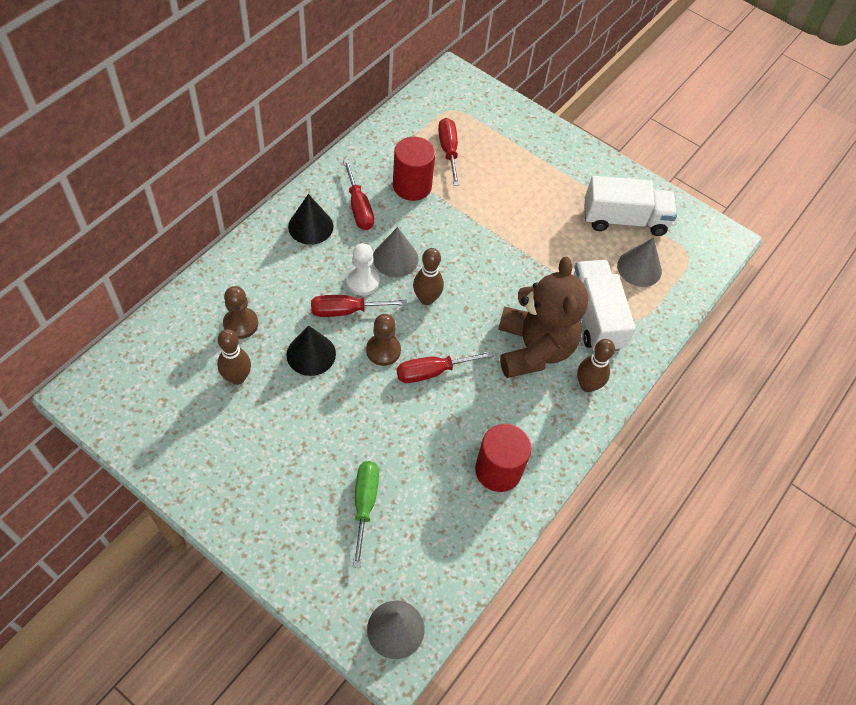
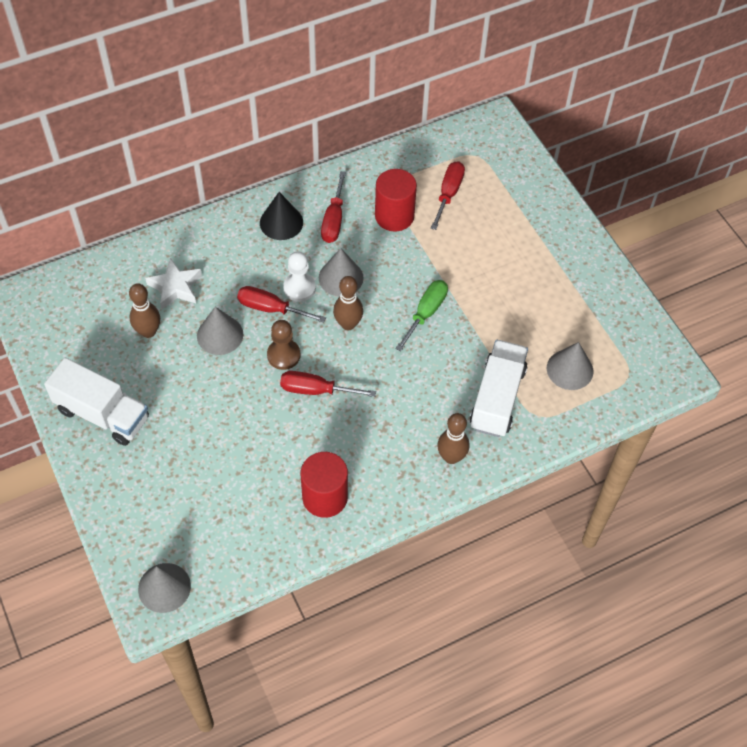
camera: 30 degrees right, 0 degrees up
brown pawn [223,286,258,339] -> white star [145,258,202,309]
black cone [286,325,336,376] -> grey cone [197,307,243,355]
green screwdriver [353,461,379,568] -> green screwdriver moved to [395,280,448,352]
brown teddy bear [498,257,588,378] -> none
white truck [584,176,677,236] -> white truck moved to [44,358,149,446]

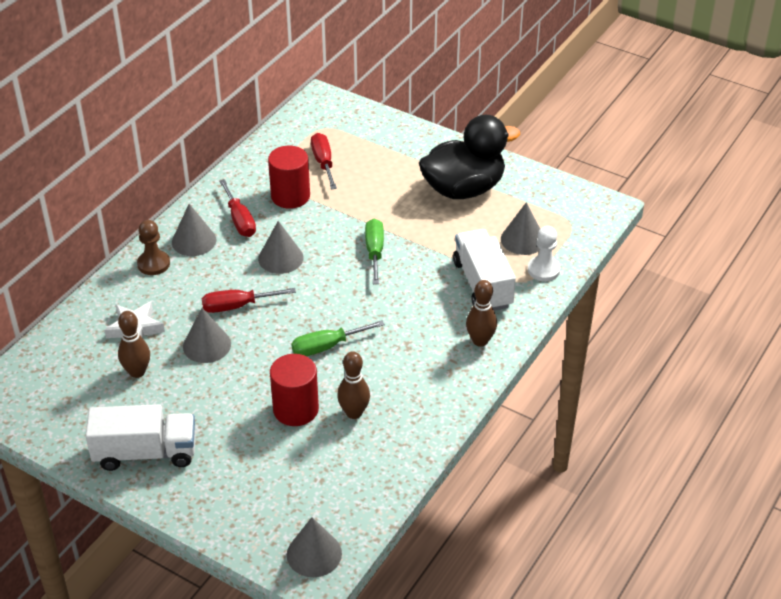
camera: 30 degrees left, 15 degrees down
black cone [260,192,303,240] -> grey cone [172,204,216,256]
brown pawn [267,320,300,370] -> brown pawn moved to [137,220,170,275]
red screwdriver [280,371,376,397] -> green screwdriver [291,320,385,356]
white pawn [283,251,316,302] -> white pawn moved to [528,226,560,281]
red cylinder [301,452,348,518] -> red cylinder moved to [270,354,319,426]
brown bowling pin [333,276,363,330] -> brown bowling pin moved to [337,351,370,419]
none -> black duck [419,115,520,199]

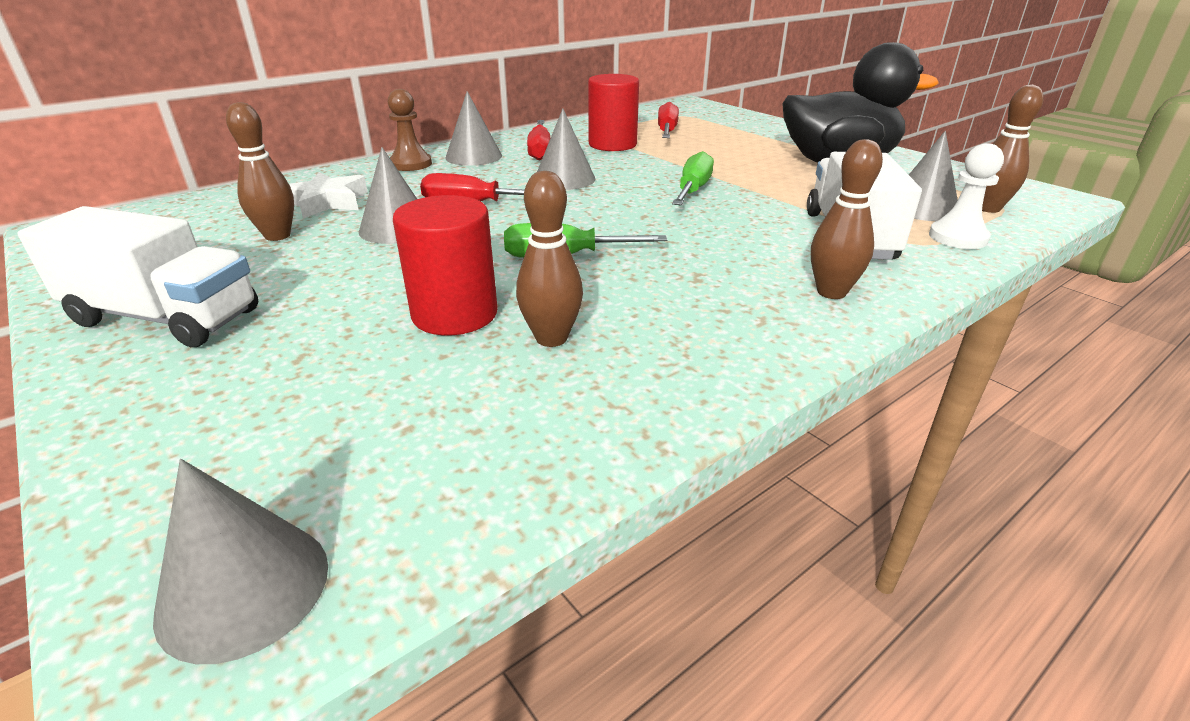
camera: 20 degrees right, 10 degrees down
none -> brown bowling pin [982,85,1043,213]

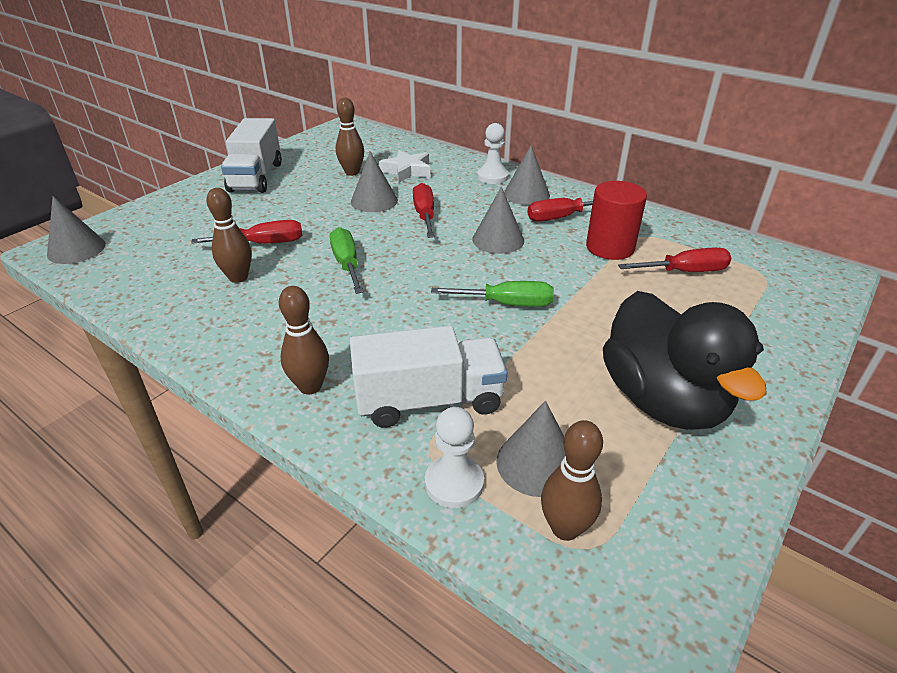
camera: 75 degrees right, 5 degrees up
brown pawn [388,89,432,171] -> white pawn [477,123,509,184]
red cylinder [393,195,498,335] -> red screwdriver [191,220,302,244]

